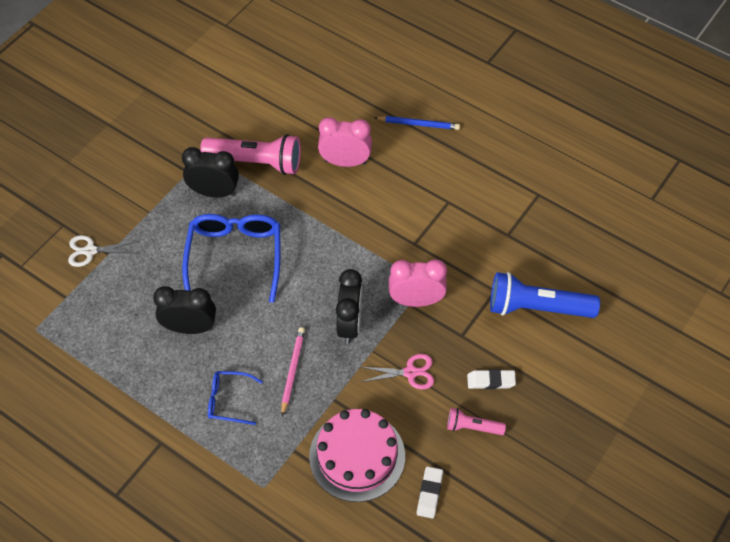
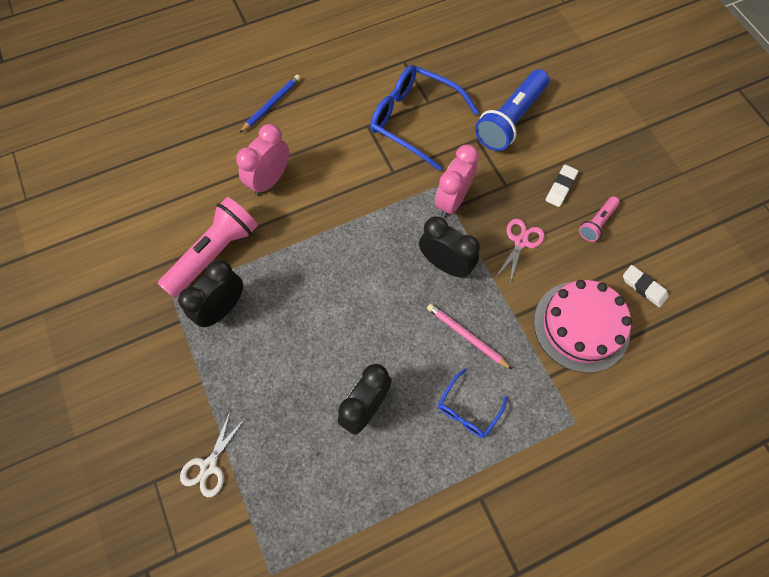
camera: 60 degrees left, 10 degrees up
blue glasses [182,214,280,303] -> blue glasses moved to [370,65,479,171]

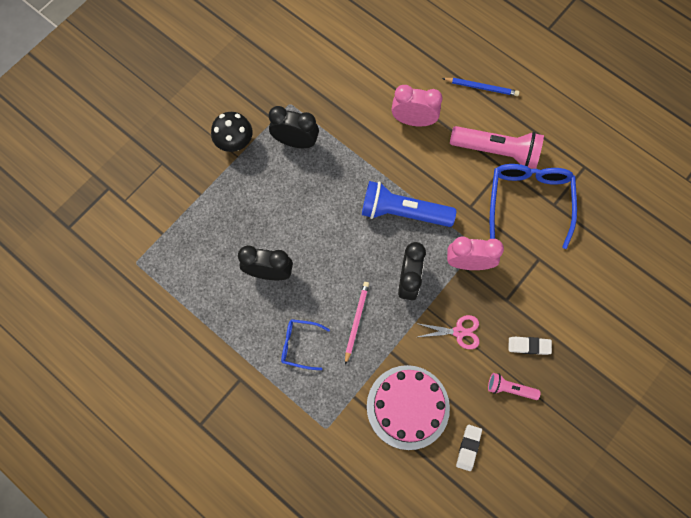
camera: 65 degrees right, 5 degrees up
pink flashlight [158,197,258,298] -> pink flashlight moved to [450,126,544,169]
white scissors [180,412,245,497] -> none
blue flashlight [475,69,549,151] -> blue flashlight moved to [362,181,456,227]
none -> black mushroom [211,112,253,152]

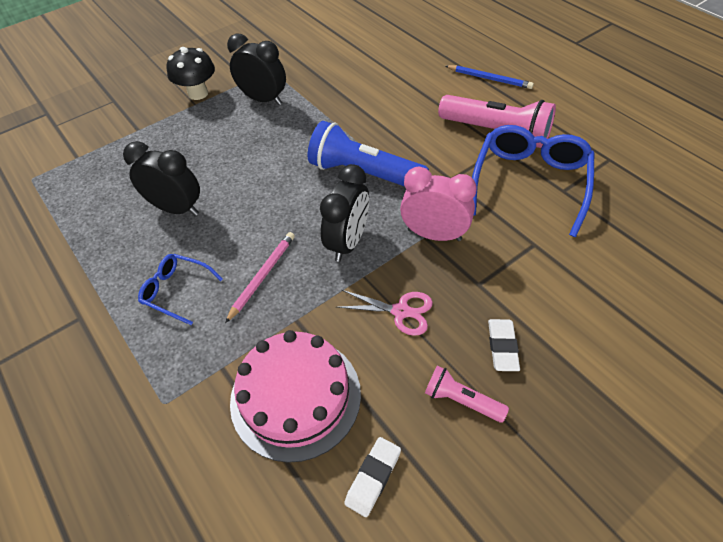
camera: 15 degrees right, 20 degrees down
pink clock [391,85,442,126] -> none
white eraser [509,337,552,355] -> white eraser turned 75 degrees clockwise [488,319,520,371]

